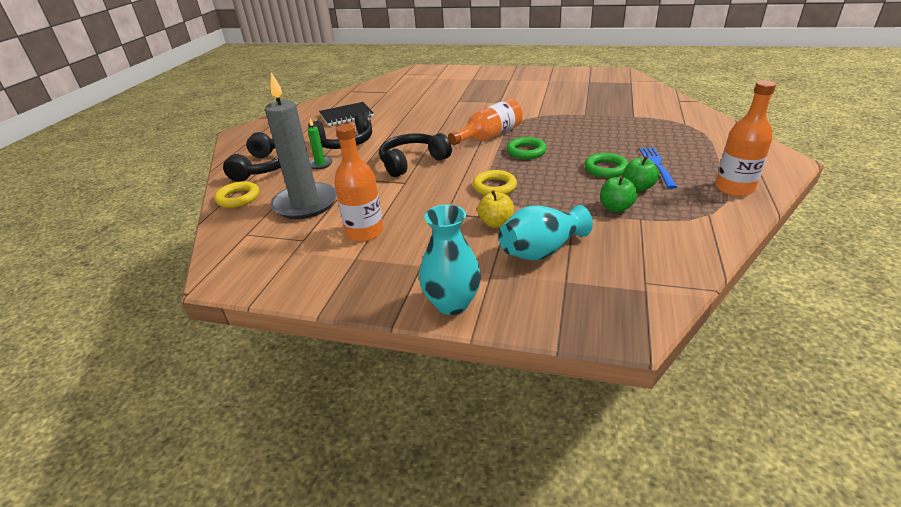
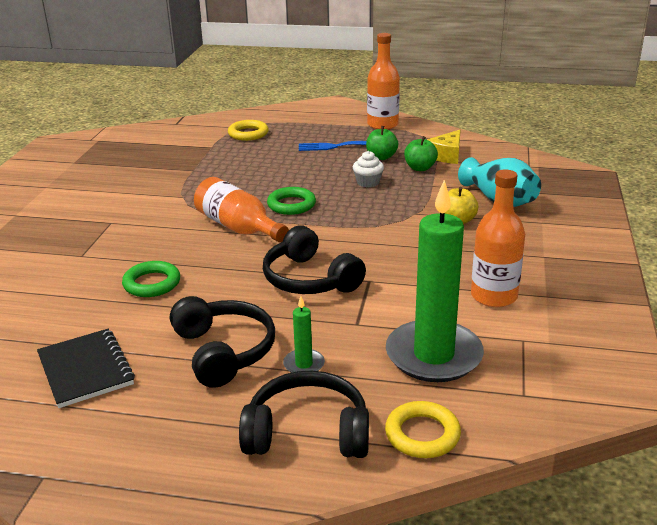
camera: 95 degrees left, 5 degrees down
grey candle [265,72,337,219] -> green candle [386,180,484,382]
turquoise vase [419,204,481,315] -> none
yellow ring [472,170,517,196] -> yellow ring moved to [228,120,269,141]
green ring [584,153,628,178] -> green ring moved to [122,261,180,297]
none -> white cupcake [353,151,384,188]
none -> yellow cheese [427,130,461,164]

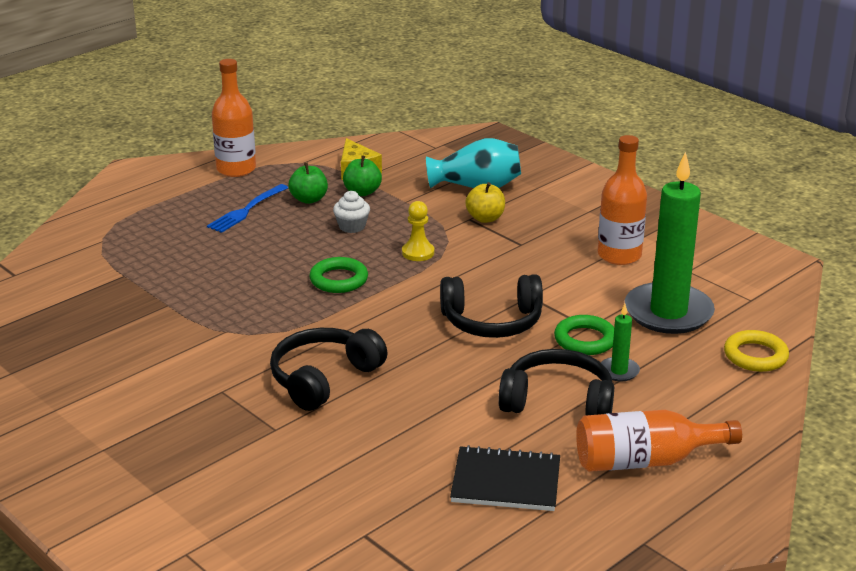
camera: 55 degrees left, 0 degrees up
green ring [122,261,180,297] -> green ring moved to [554,315,614,355]
orange bottle [194,177,289,242] -> orange bottle moved to [576,410,742,472]
yellow ring [228,120,269,141] -> none
black headphones [239,370,369,458] -> black headphones moved to [270,328,387,411]
none -> yellow pawn [402,201,434,261]

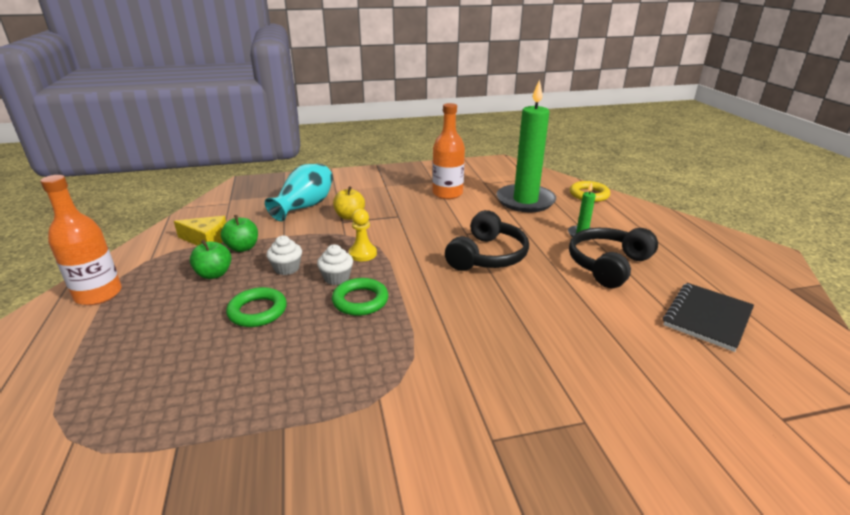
camera: 60 degrees left, 0 degrees up
blue fork [207,184,288,233] -> none
black headphones [270,328,387,411] -> none
green ring [554,315,614,355] -> green ring moved to [226,287,287,327]
orange bottle [576,410,742,472] -> none
none -> white cupcake [317,244,353,285]

